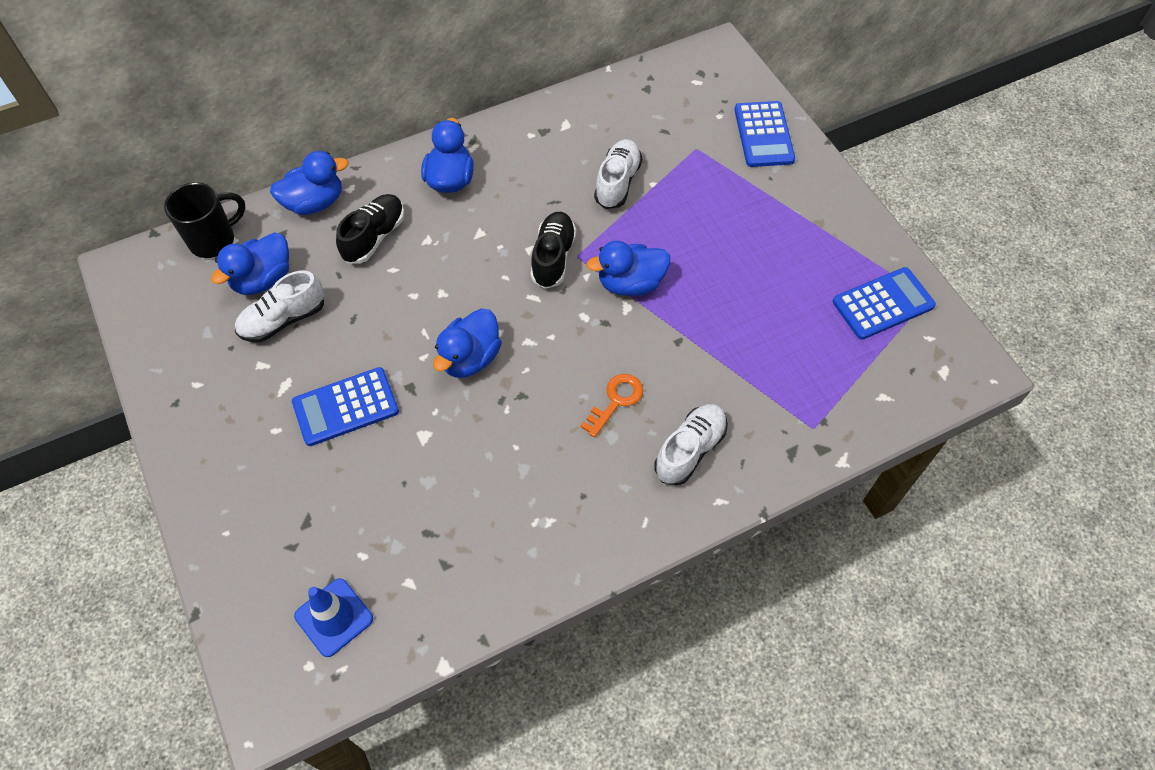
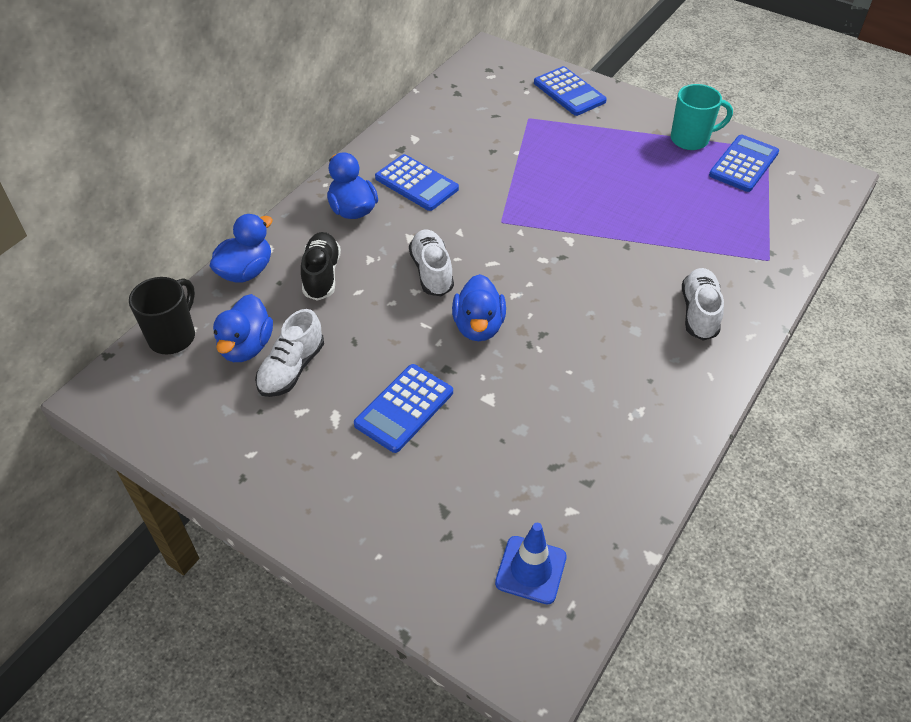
camera: 30 degrees left, 10 degrees down
black shoe [531,212,576,289] -> none
orange key [581,374,643,437] -> none
blue duck [586,240,670,296] -> none
white shoe [594,139,642,209] -> white shoe moved to [409,230,454,296]
none -> blue calculator [375,154,459,211]
none -> turquoise mug [671,84,733,150]

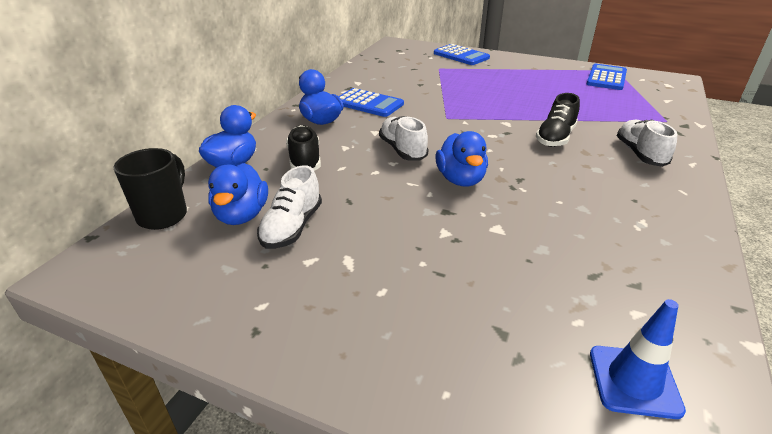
camera: 10 degrees left, 15 degrees down
blue calculator [354,364,453,453] -> none
turquoise mug [671,84,733,150] -> none
none -> black shoe [536,93,580,147]

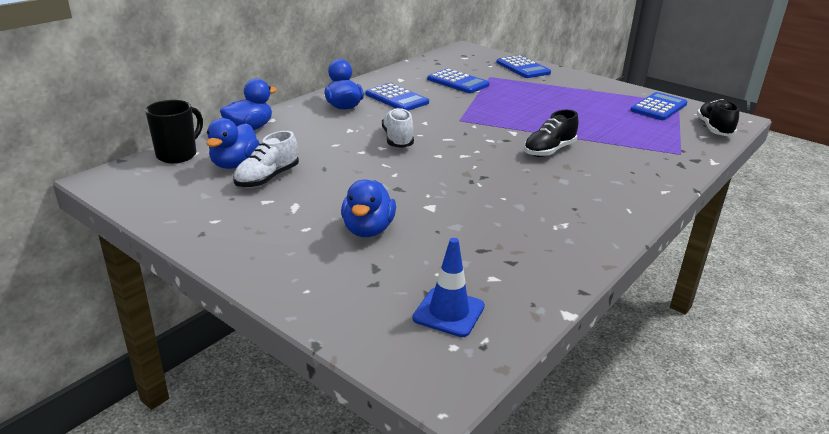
camera: 15 degrees right, 5 degrees down
black shoe [286,125,321,171] -> black shoe moved to [697,99,739,136]
blue duck [435,131,488,187] -> blue duck moved to [341,180,396,237]
white shoe [617,119,677,167] -> none
none -> blue calculator [427,69,490,93]

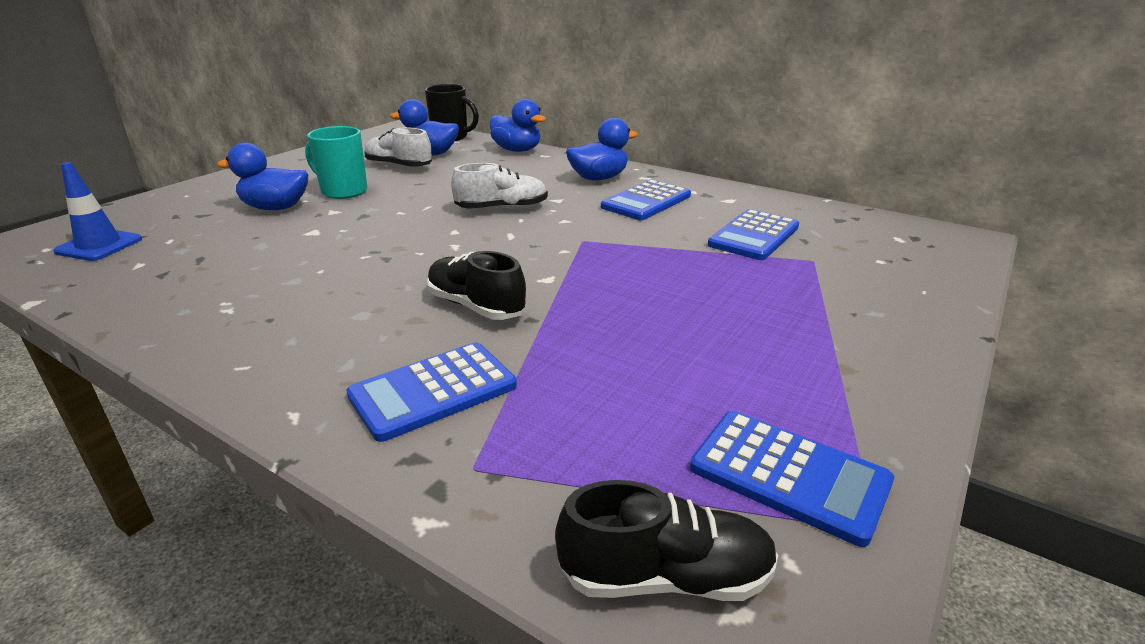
camera: 85 degrees right, 0 degrees up
blue calculator [496,55,551,78] -> blue calculator moved to [346,342,517,442]
none -> turquoise mug [305,126,367,199]

